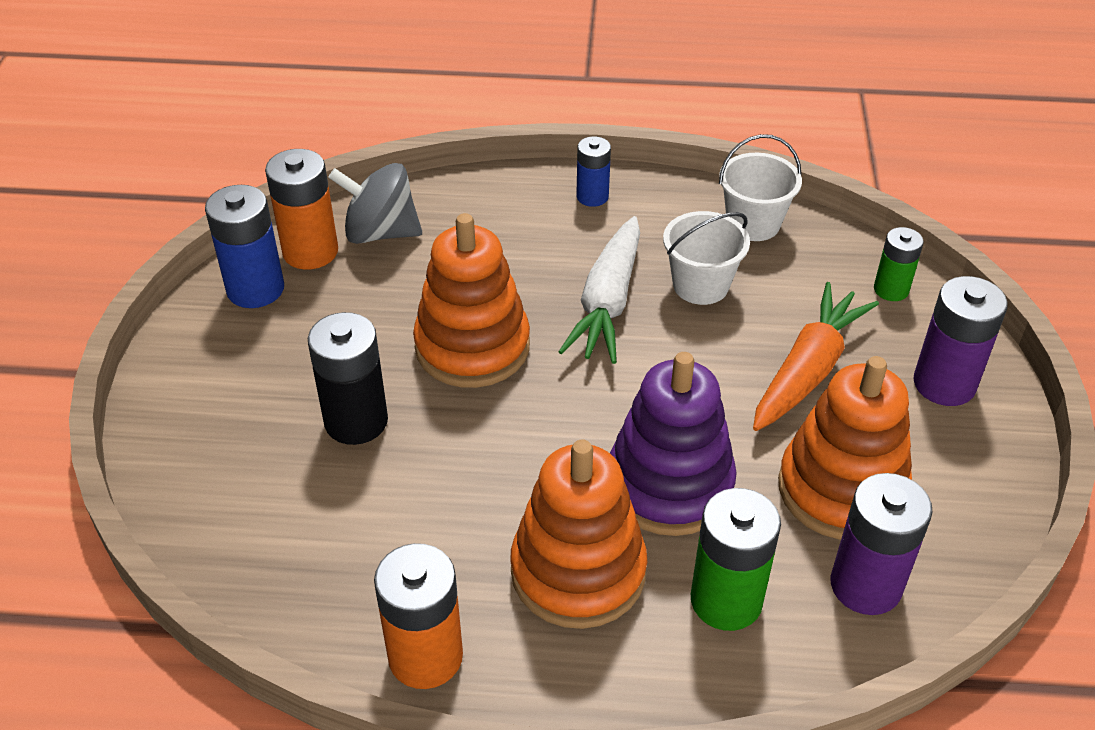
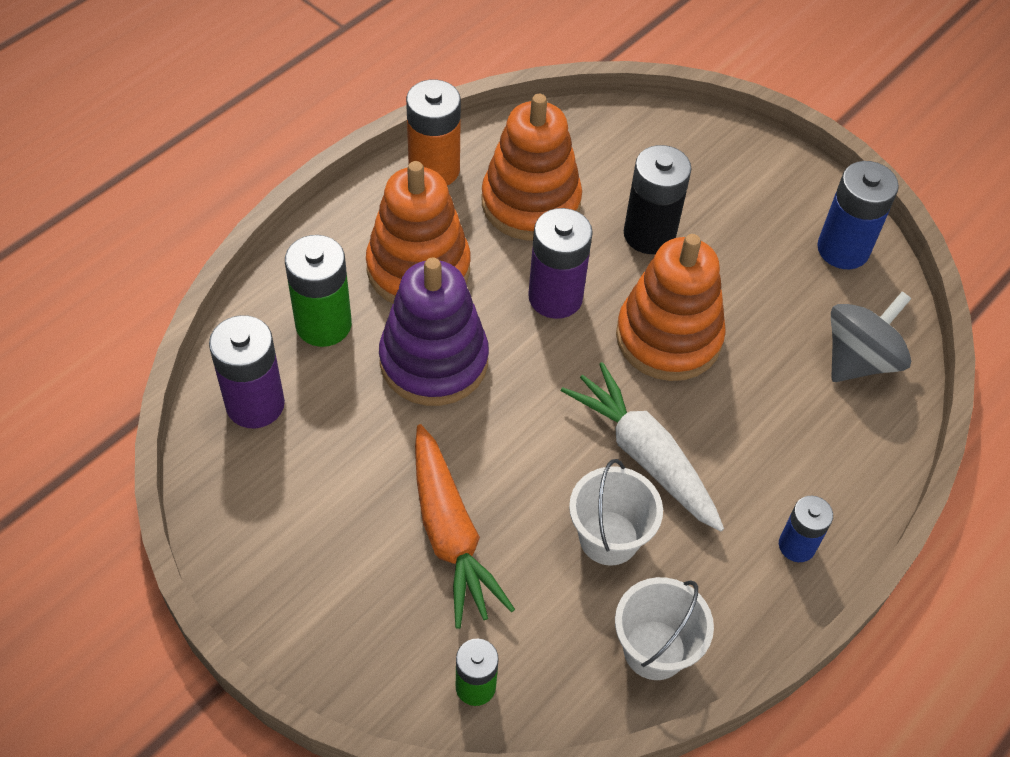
camera: 125 degrees right, 10 degrees up
orange battery [265,149,338,270] -> none
orange stacking toy [778,356,912,540] -> orange stacking toy moved to [482,94,582,241]
purple battery [913,276,1008,406] -> purple battery moved to [528,208,593,319]

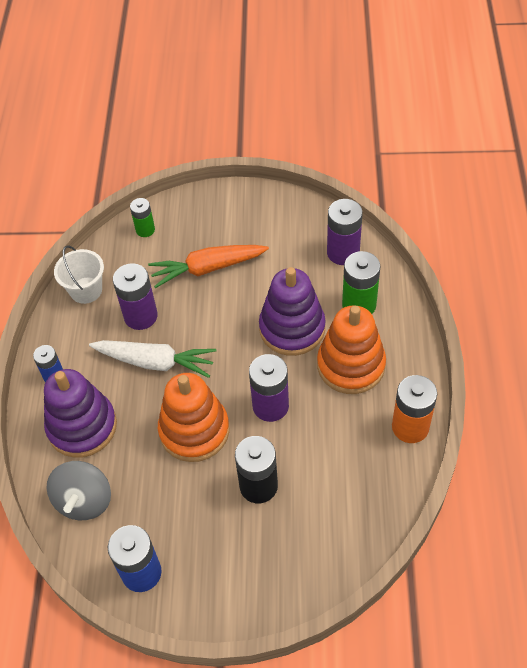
camera: 145 degrees right, 0 degrees up
orange carrot [415,424,515,629] -> orange carrot turned 45 degrees counterclockwise [148,245,269,288]
orange stacking toy [482,94,582,241] -> none
white bucket [569,459,663,566] -> purple battery [113,263,158,330]
none -> purple stacking toy [44,369,117,458]

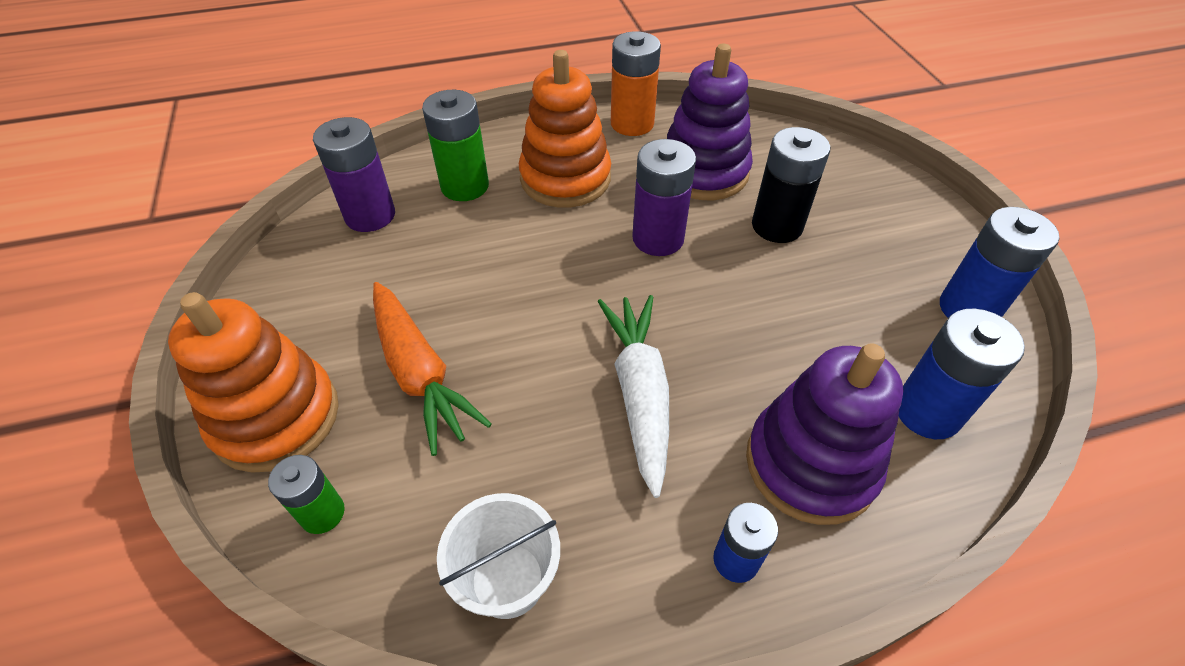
camera: 110 degrees left, 5 degrees down
grey spinning top [47,461,111,520] -> blue battery [899,309,1025,439]
purple battery [113,263,158,330] -> none
orange stacking toy [158,373,229,462] -> orange stacking toy moved to [168,292,339,473]
purple stacking toy [259,267,326,356] -> purple stacking toy moved to [667,44,753,200]

